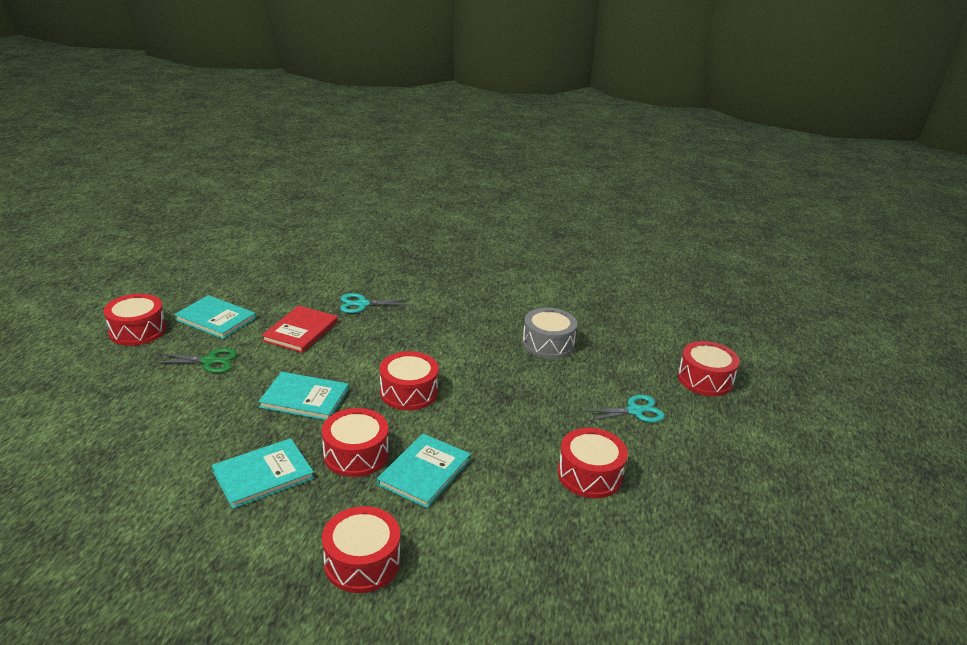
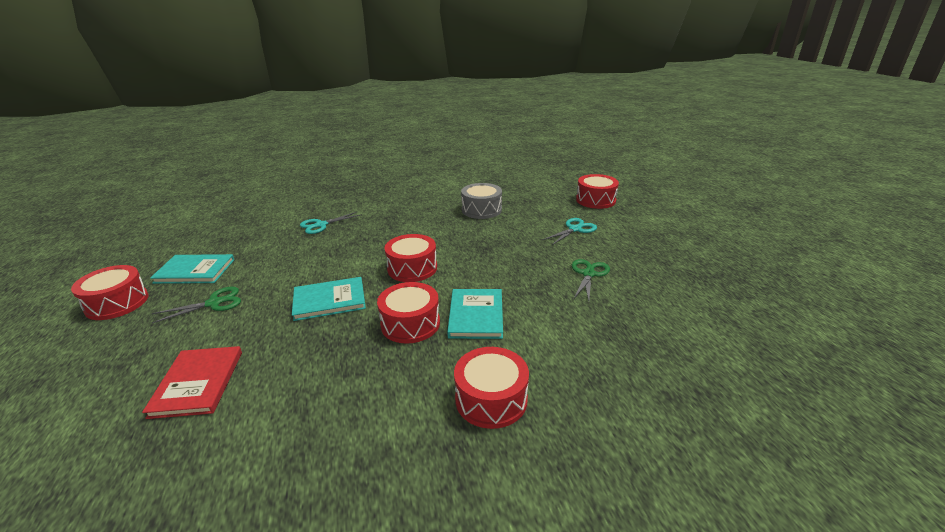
camera: 25 degrees left, 0 degrees up
turquoise book [212,438,314,509] -> none
red book [261,305,338,353] -> red book moved to [142,346,242,419]
red drum [558,428,628,498] -> green scissors [572,259,610,301]

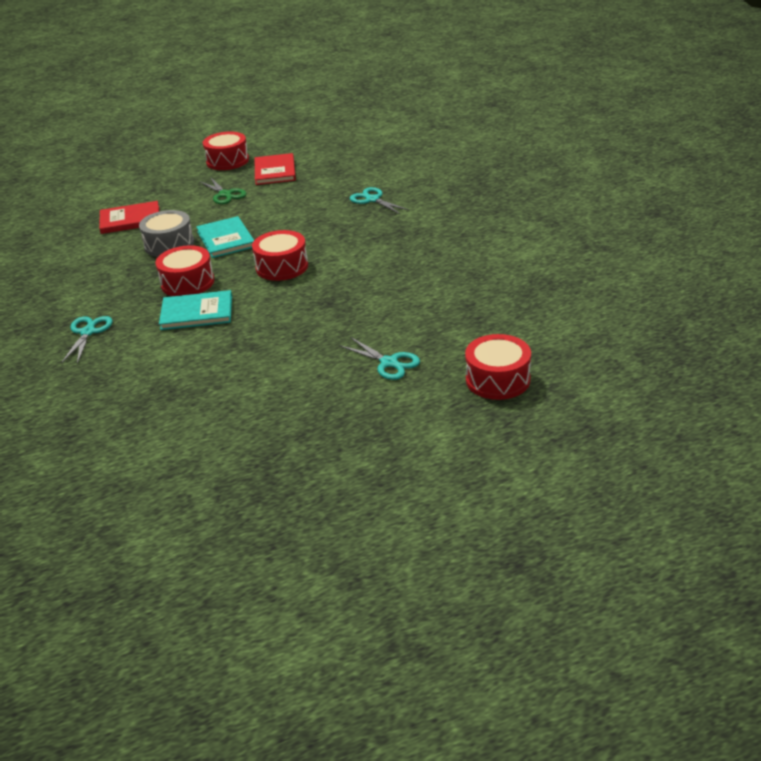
camera: 85 degrees right, 5 degrees up
turquoise book [150,254,234,284] -> red book [255,153,296,185]
red drum [454,347,529,429] -> turquoise scissors [61,316,113,364]
grey drum [461,183,502,219] -> grey drum moved to [139,210,194,257]
green scissors [572,259,610,301] -> none

